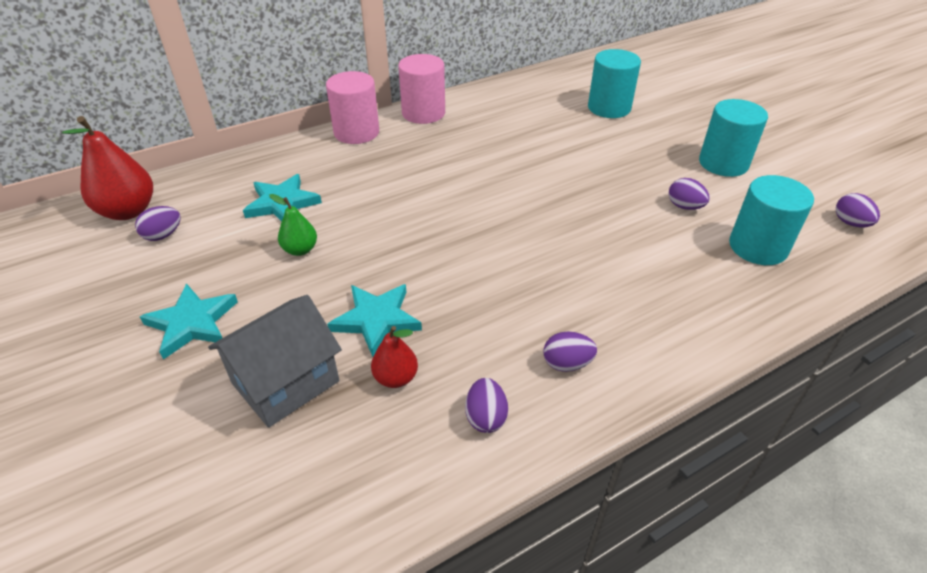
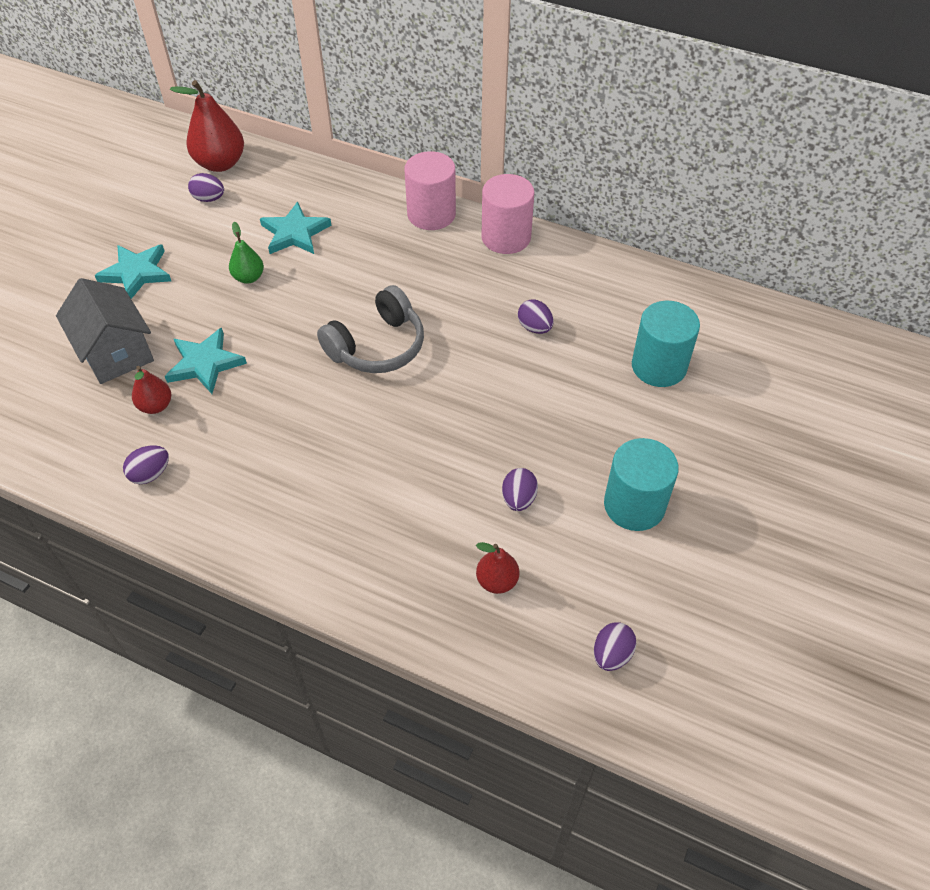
camera: 55 degrees right, 10 degrees up
grey house [208,295,342,428] -> grey house turned 45 degrees clockwise [56,278,154,384]
purple egg [543,332,597,372] -> purple egg moved to [518,299,553,334]
turquoise cylinder [729,175,814,265] -> red pear [476,542,519,594]
none -> grey headphones [317,285,424,373]

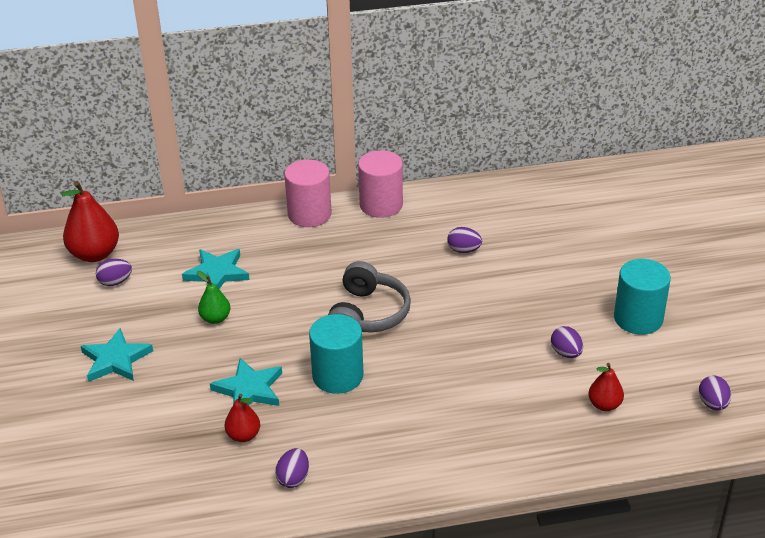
camera: 35 degrees left, 15 degrees down
grey house [56,278,154,384] -> none
turquoise cylinder [632,301,700,387] -> turquoise cylinder moved to [309,314,363,394]

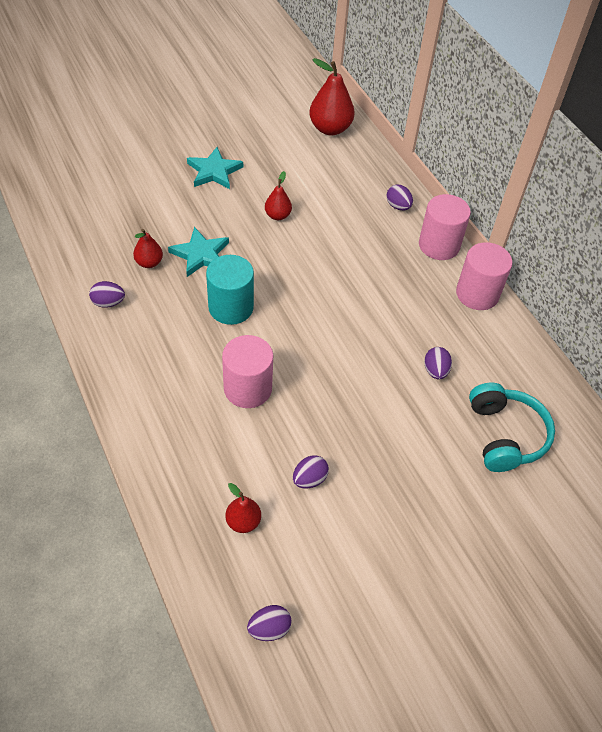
camera: 70 degrees right, 15 degrees up
purple egg [96,259,132,286] -> purple egg moved to [386,185,413,210]
turquoise star [182,249,249,289] -> none
green pear [197,271,230,324] -> red pear [265,171,292,220]
grey headphones [328,261,411,333] -> none
turquoise cylinder [614,259,671,335] -> none
none -> pink cylinder [222,335,273,408]
none -> turquoise headphones [469,382,555,472]

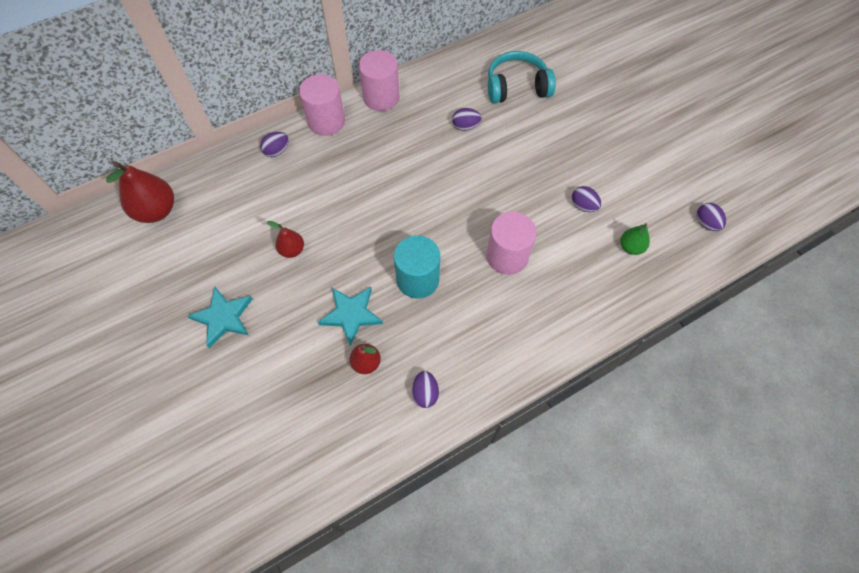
camera: 90 degrees left, 10 degrees up
red pear [226,483,261,533] -> green pear [621,223,650,255]

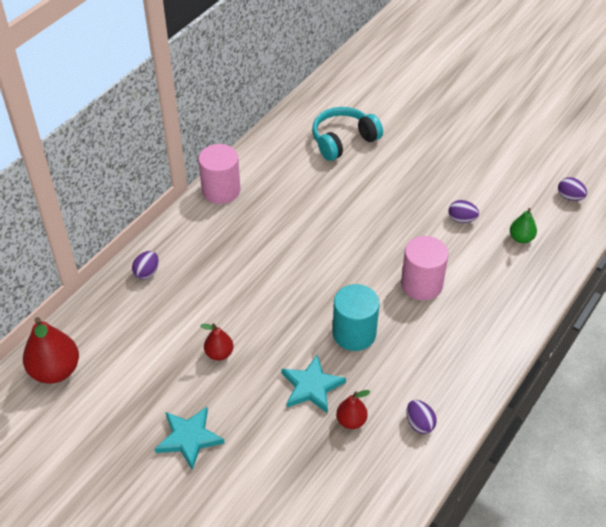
camera: 25 degrees left, 15 degrees down
pink cylinder [299,74,345,136] -> none
purple egg [452,108,482,131] -> none

